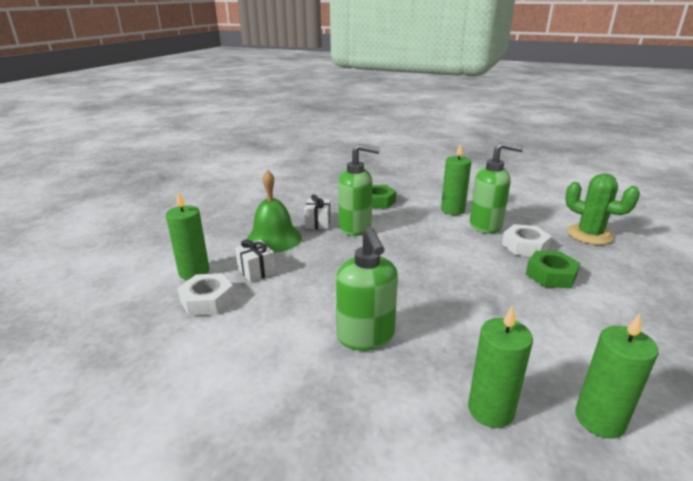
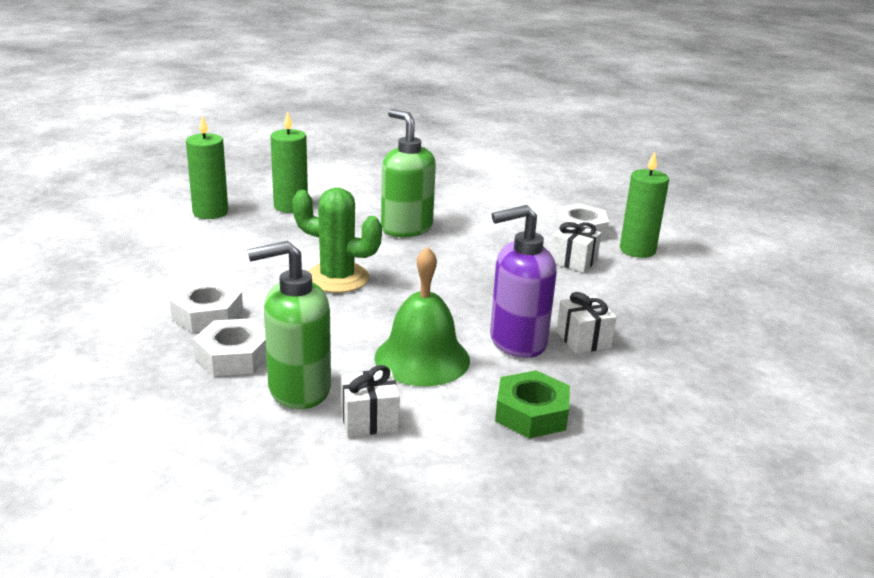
camera: 155 degrees right, 0 degrees up
green bell [246,170,302,253] -> green bell moved to [374,246,470,386]
green soap dispenser [338,144,380,236] -> purple soap dispenser [490,205,557,358]
green candle [441,143,471,215] -> white gift [341,365,400,437]
green nut [526,251,581,288] -> white nut [170,280,243,333]
green cactus [565,173,640,245] -> green cactus moved to [292,187,382,293]

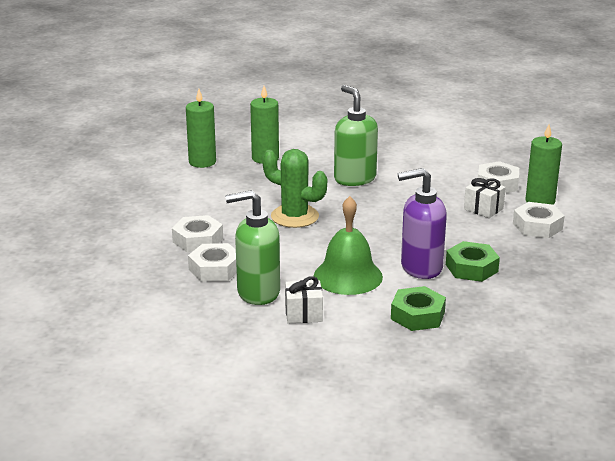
camera: 10 degrees right, 0 degrees up
white gift [556,292,616,354] -> green nut [446,241,500,282]
none -> white nut [513,202,565,238]

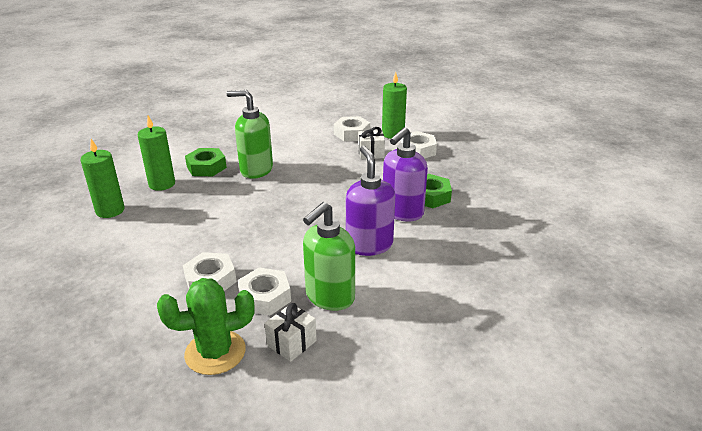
camera: 45 degrees left, 5 degrees up
green cactus [262,149,327,228] -> green cactus moved to [157,278,255,375]
white gift [285,276,323,323] -> white gift moved to [264,303,317,362]
green bell [314,196,383,295] -> purple soap dispenser [346,146,395,256]
green nut [391,286,446,331] -> green nut moved to [185,148,227,176]

